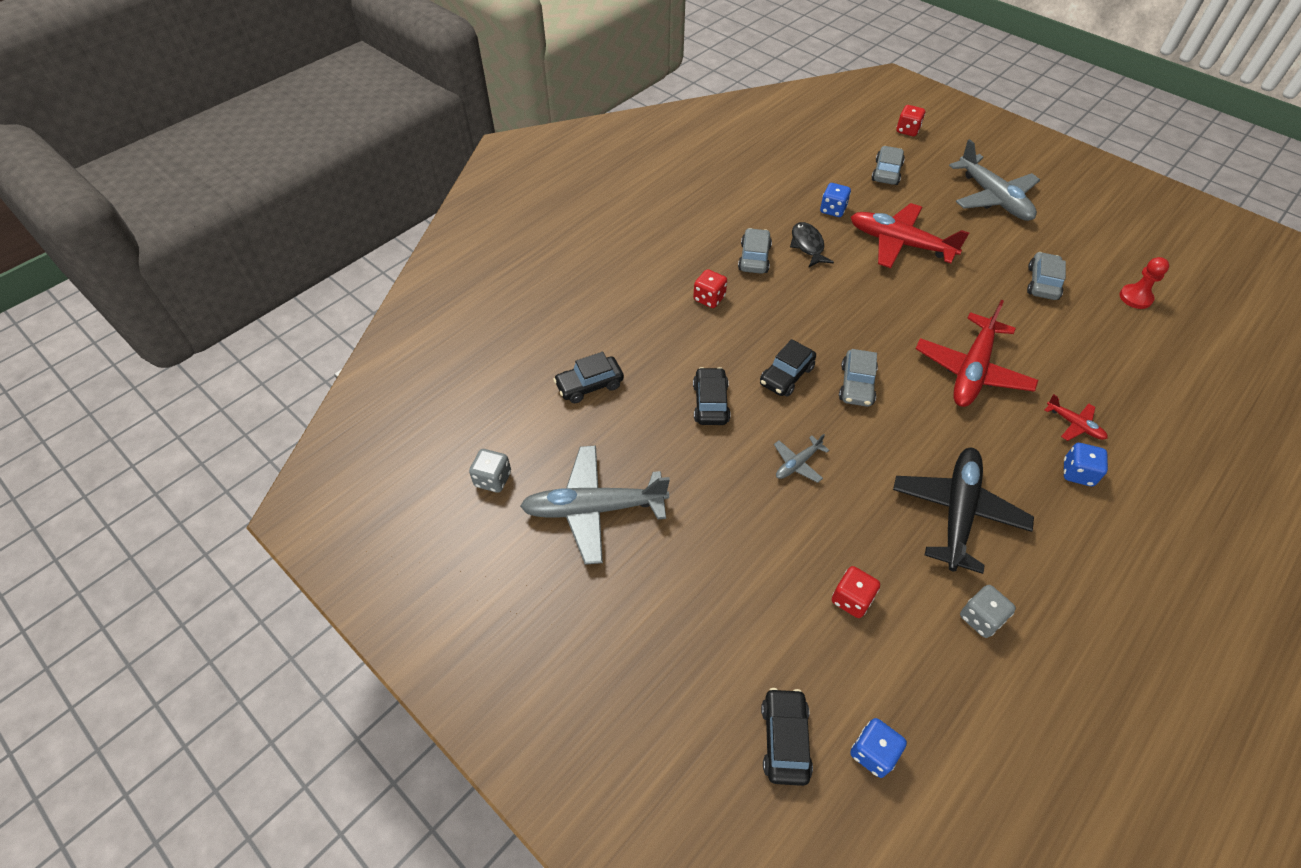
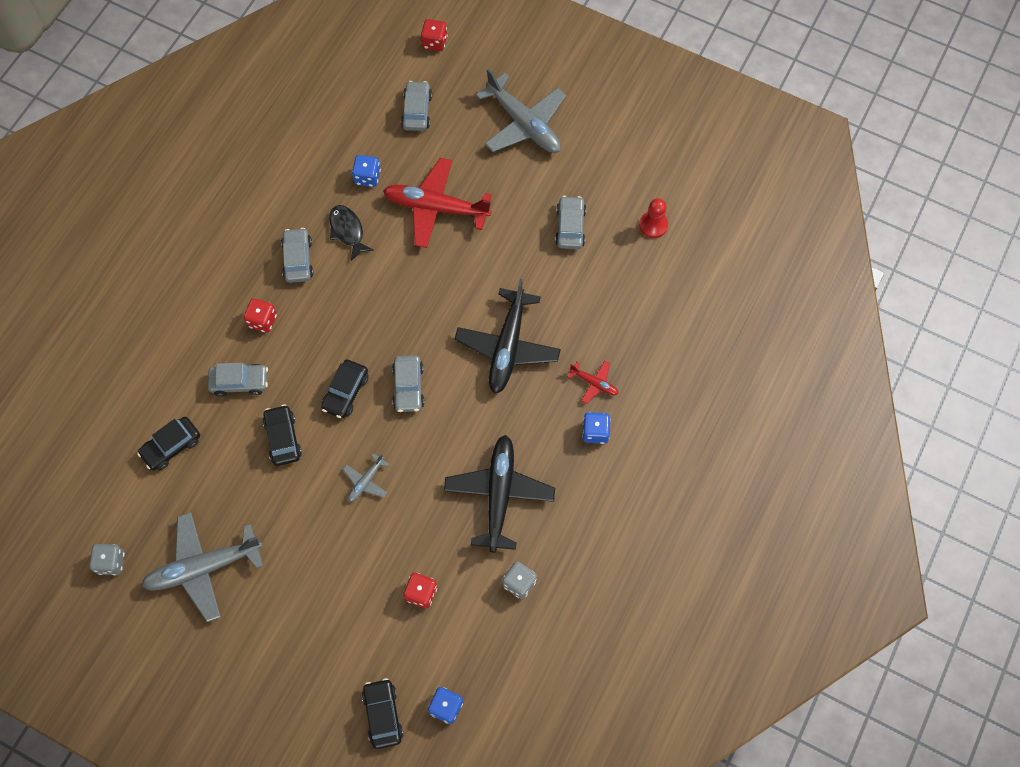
camera: 15 degrees left, 15 degrees up
red plane [916,300,1038,407] -> black plane [455,279,561,394]
none -> grey car [208,363,268,397]

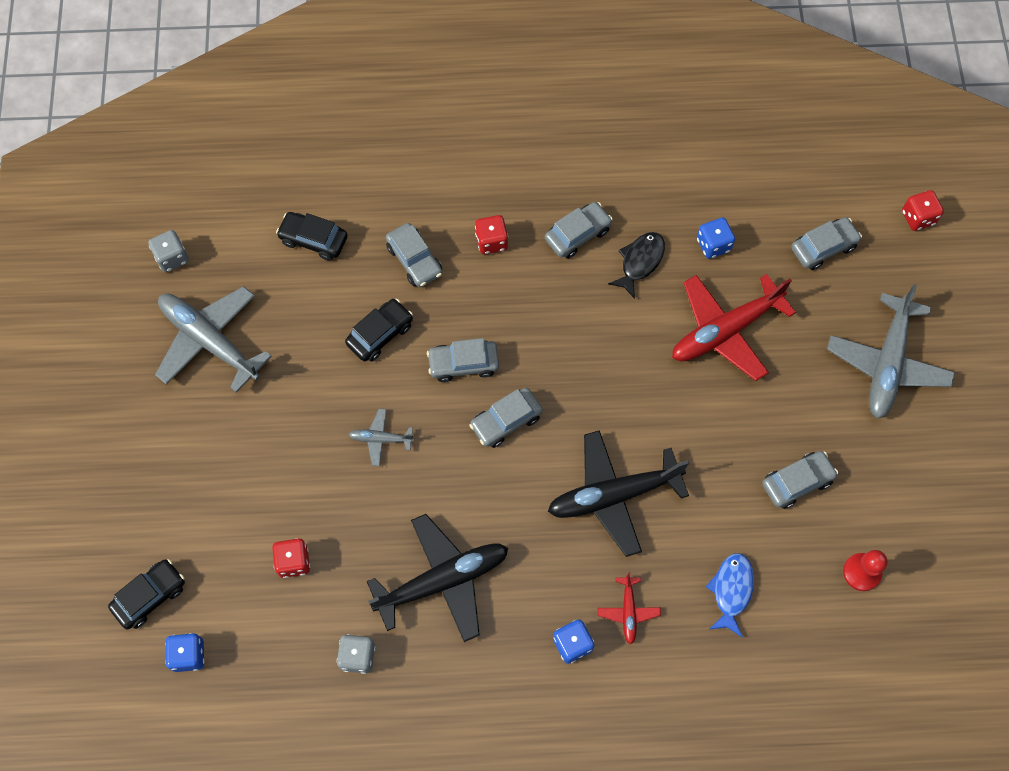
camera: 60 degrees right, 0 degrees up
black car [321,360,369,419] -> grey car [427,338,499,382]
red plane [383,158,492,248] -> red plane turned 105 degrees counterclockwise [672,274,796,381]
none -> blue fish [706,553,754,638]

